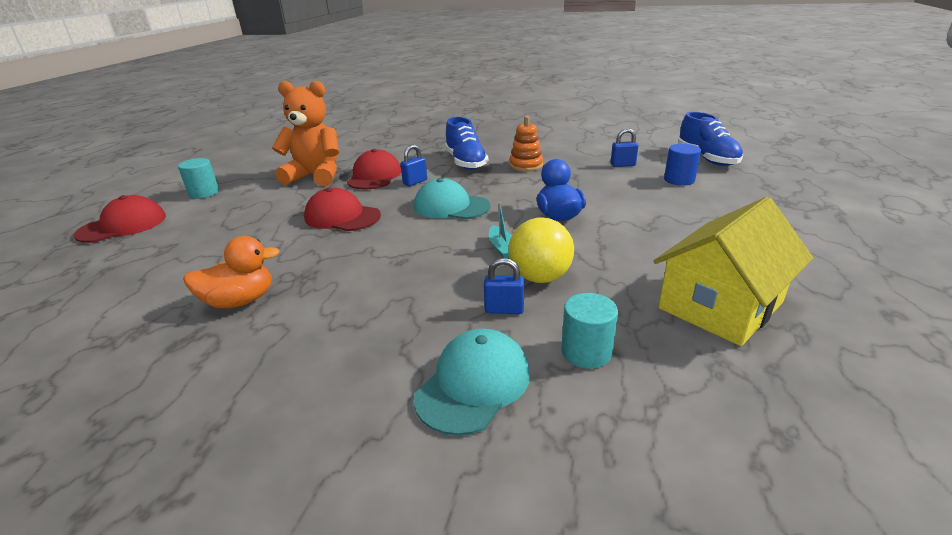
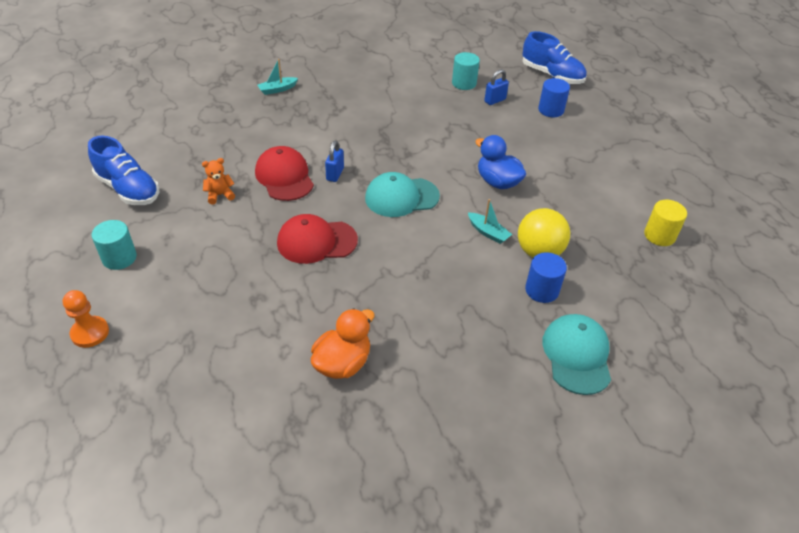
camera: 35 degrees left, 15 degrees up
red cap [73,195,166,243] -> orange pawn [63,290,109,348]
orange teddy bear [272,81,339,186] -> orange teddy bear [202,158,235,205], size x0.41
blue shoe [445,117,488,170] -> blue shoe moved to [88,136,159,205]
blue padlock [484,258,524,314] -> blue cylinder [525,252,567,303]
orange stacking toy [509,116,543,172] -> none
turquoise cylinder [561,293,618,369] -> turquoise cylinder moved to [452,52,480,90]
yellow house [654,197,813,346] -> yellow cylinder [644,200,687,246]
none -> turquoise boat [257,59,298,95]

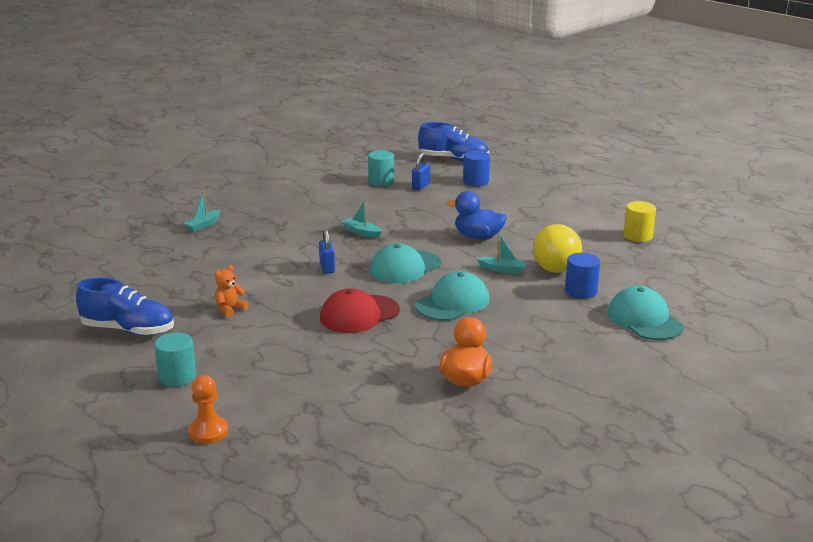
camera: 25 degrees left, 20 degrees down
red cap [255,146,314,201] -> none
none -> turquoise boat [342,199,382,238]
none -> turquoise cap [415,271,490,321]

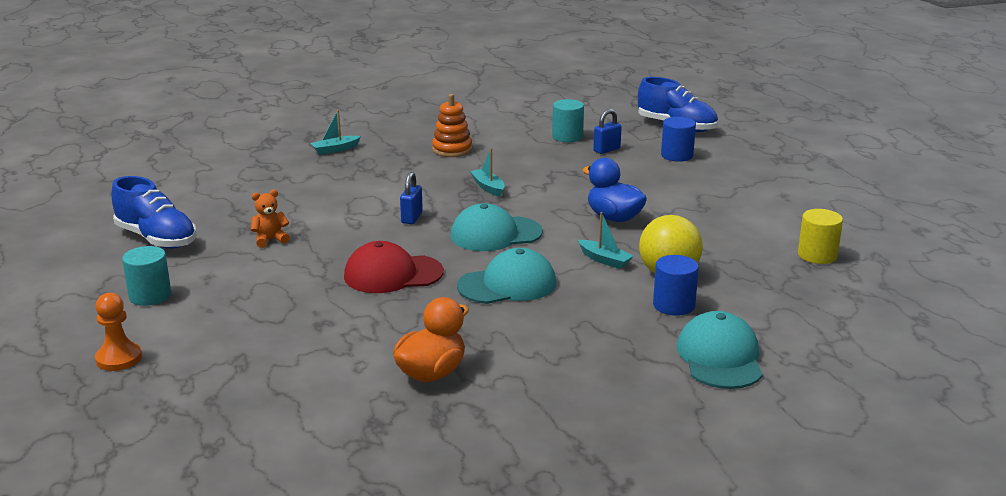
camera: 25 degrees right, 0 degrees up
none -> orange stacking toy [432,94,472,157]

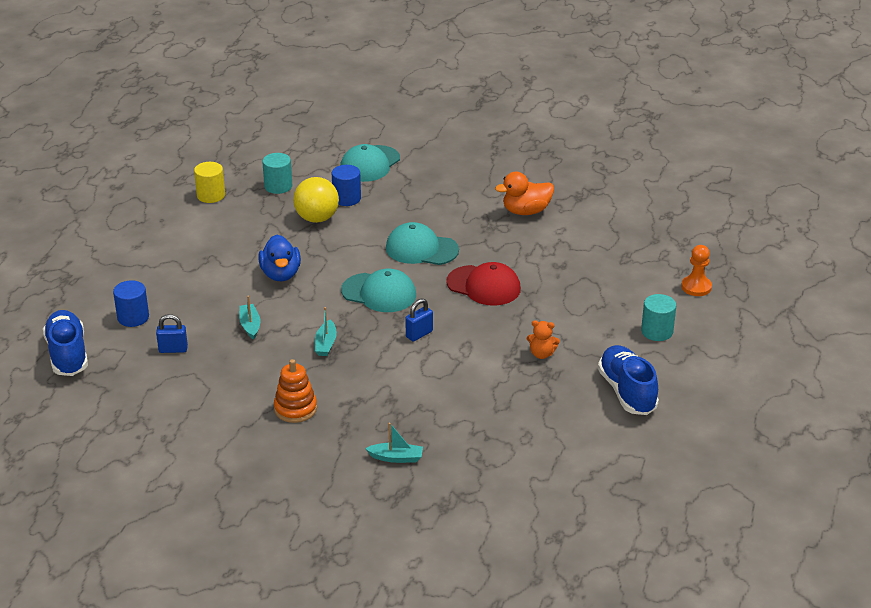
camera: 145 degrees left, 10 degrees up
turquoise cylinder [552,99,584,142] -> turquoise cylinder moved to [262,153,292,194]
turquoise boat [578,212,633,269] -> turquoise boat moved to [239,296,261,340]

